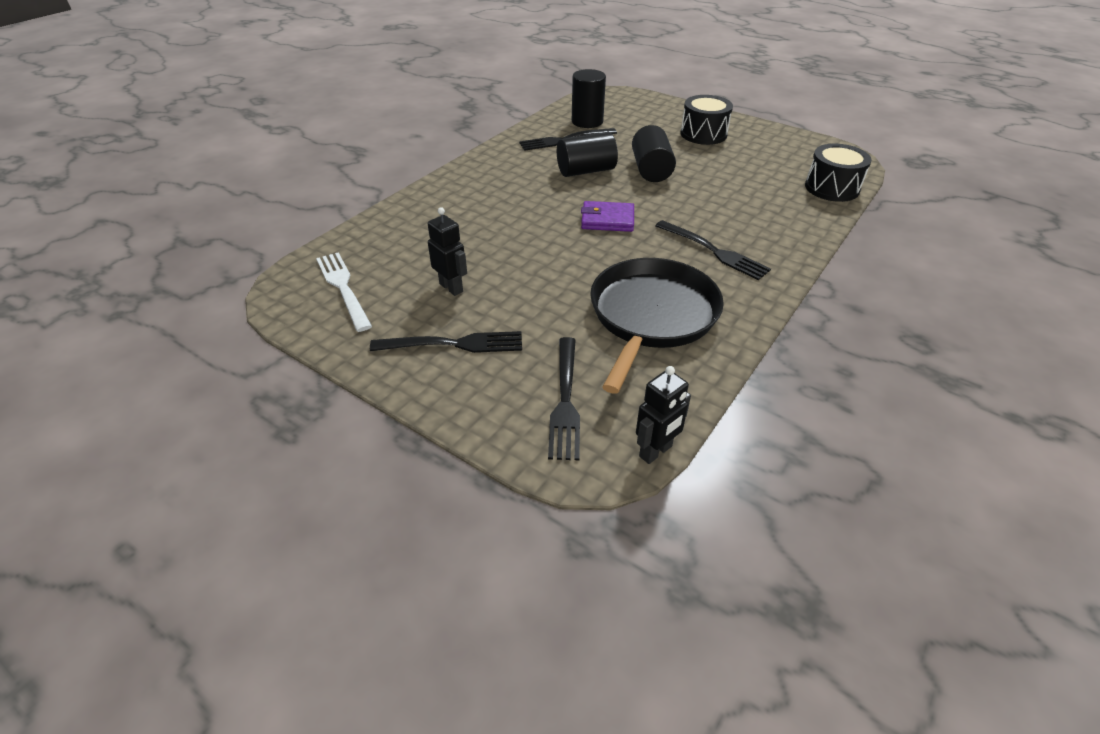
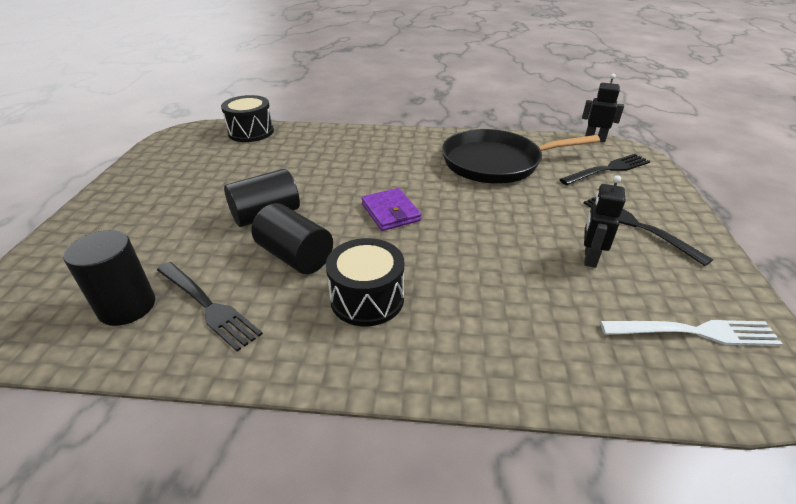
camera: 120 degrees left, 5 degrees down
white fork [316,252,372,332] -> white fork turned 120 degrees counterclockwise [600,320,783,346]
black fork [655,220,771,280] -> none
black drum [681,95,733,145] -> black drum moved to [326,238,404,326]

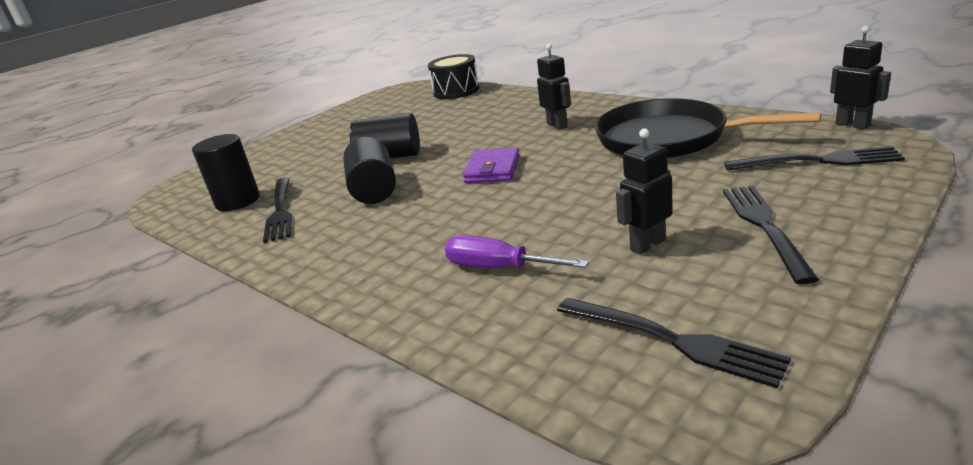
camera: 40 degrees right, 10 degrees down
black drum [326,238,404,326] -> none
white fork [600,320,783,346] -> black fork [557,298,791,389]
none -> purple screwdriver [445,236,589,268]
none -> black robot [537,44,571,130]

